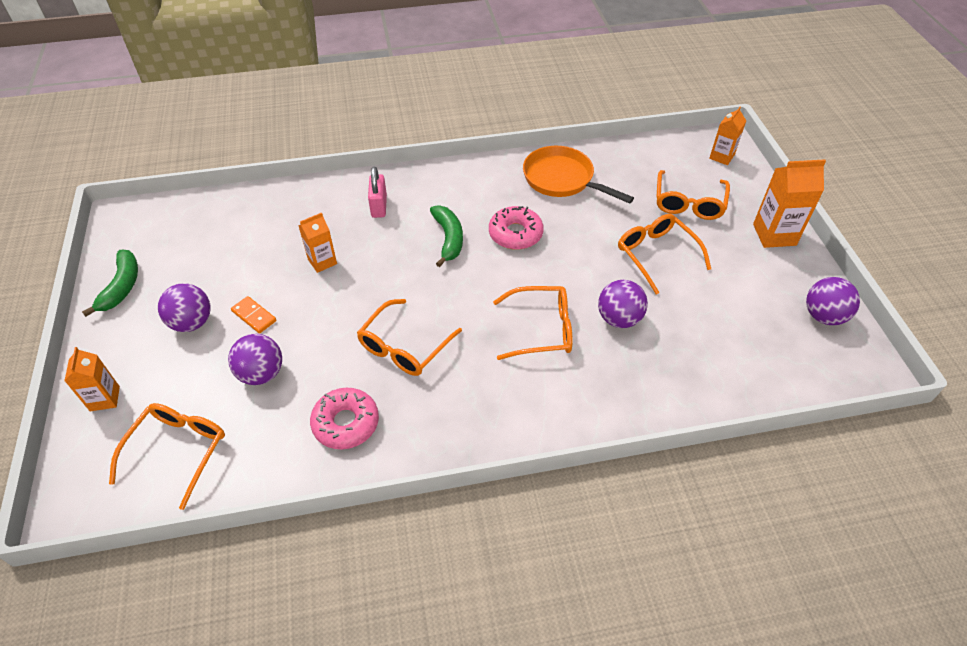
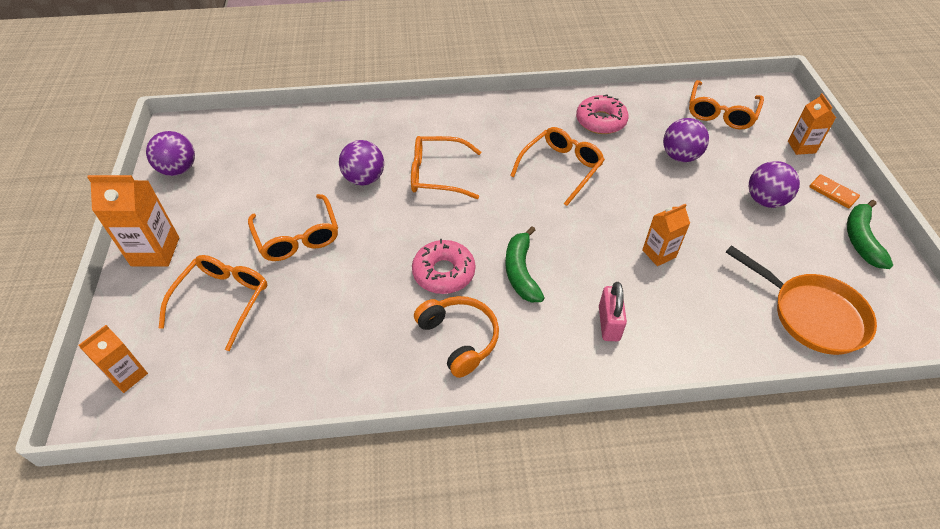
camera: 175 degrees left, 0 degrees up
orange domino [231,296,276,334] -> orange domino moved to [809,174,860,208]
orange pan [523,146,634,204] -> orange pan moved to [726,245,877,355]
none -> orange headphones [414,296,499,378]

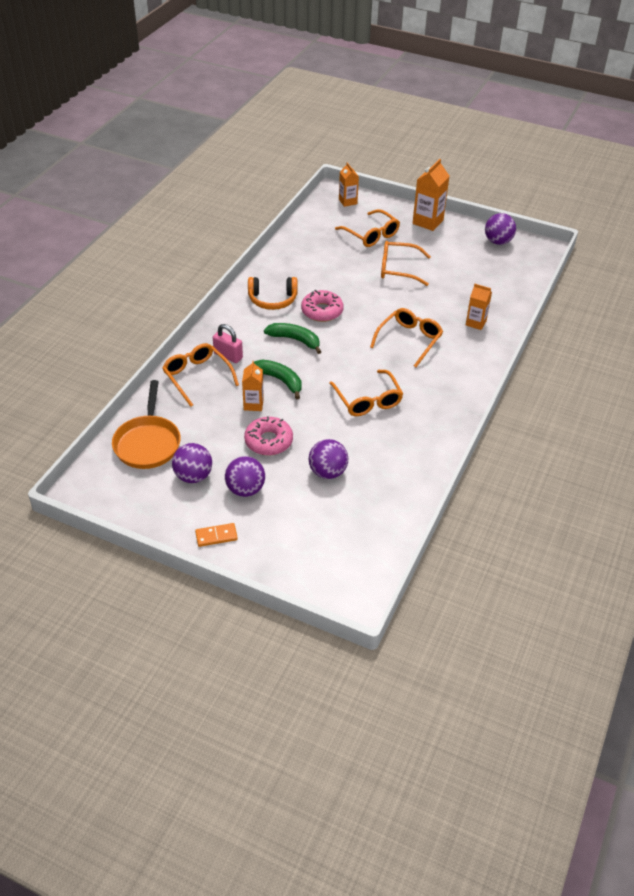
camera: 120 degrees right, 5 degrees down
purple ball [339,140,384,186] -> purple ball moved to [172,443,212,483]
pink donut [576,94,629,134] -> pink donut moved to [244,416,293,455]
orange glasses [689,80,764,129] -> orange glasses moved to [162,343,239,407]
orange pan [726,245,877,355] -> orange pan turned 75 degrees counterclockwise [112,380,181,469]
orange carton [788,93,836,155] -> orange carton moved to [466,284,492,330]
green banana [847,200,893,269] -> green banana moved to [250,360,301,399]

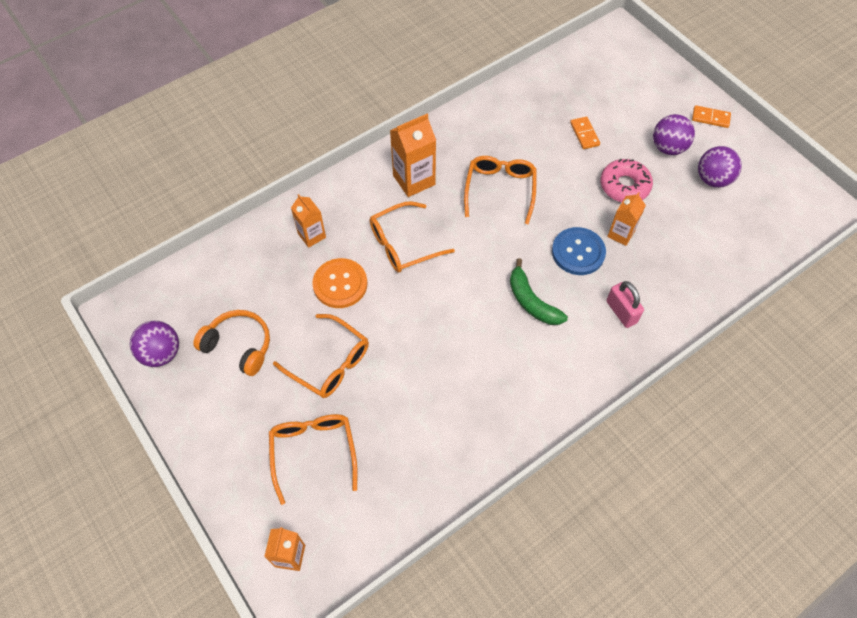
camera: 150 degrees left, 15 degrees up
orange pan [112,380,181,469] -> none
orange glasses [162,343,239,407] -> none
orange headphones [248,277,297,310] -> orange headphones moved to [193,310,270,376]
green banana [250,360,301,399] -> blue button [552,227,606,275]
pink donut [301,290,344,322] -> none
purple ball [309,439,348,479] -> orange domino [570,117,600,149]
orange carton [412,159,449,231] -> orange carton moved to [390,114,436,197]
none -> orange button [312,258,367,308]

